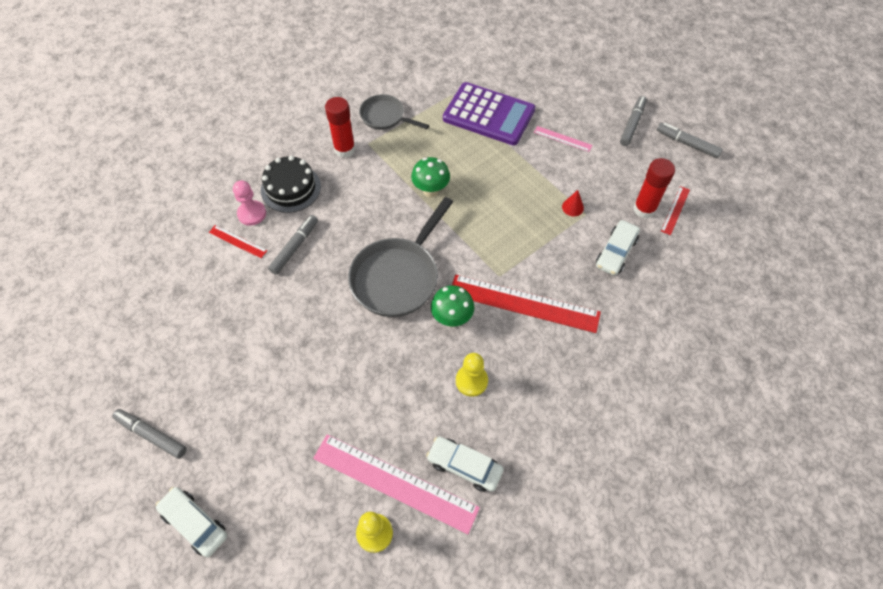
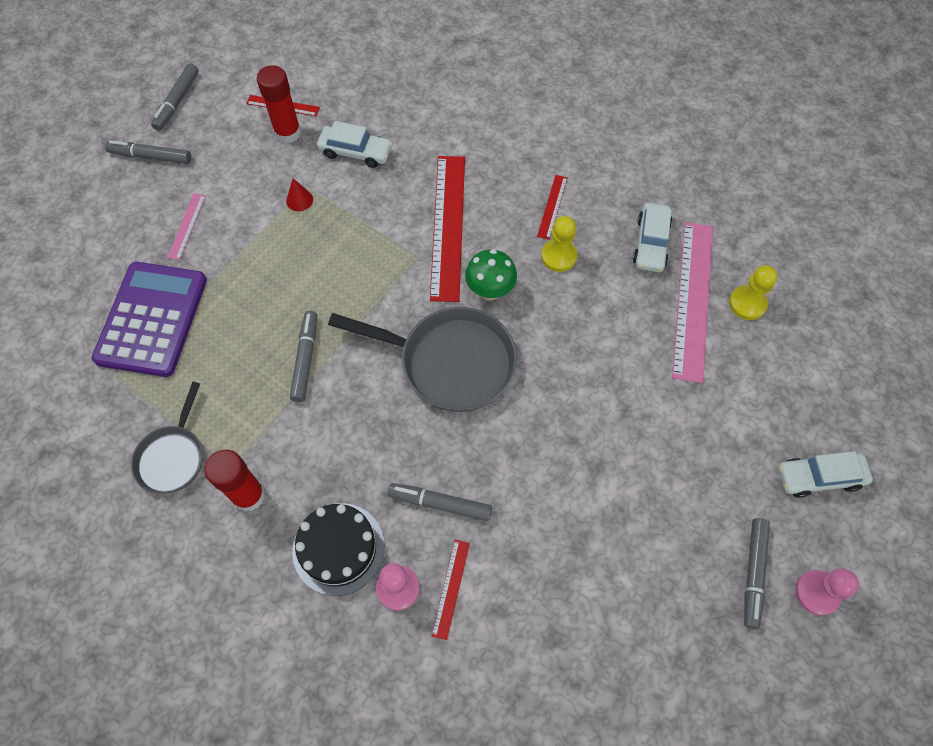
camera: 105 degrees left, 5 degrees up
white car [156,487,227,557] -> white car turned 60 degrees clockwise [778,451,873,498]
green mushroom [411,157,450,198] -> grey marker [290,311,317,402]
none -> red ruler [537,175,567,240]
none -> pink pawn [795,568,859,616]

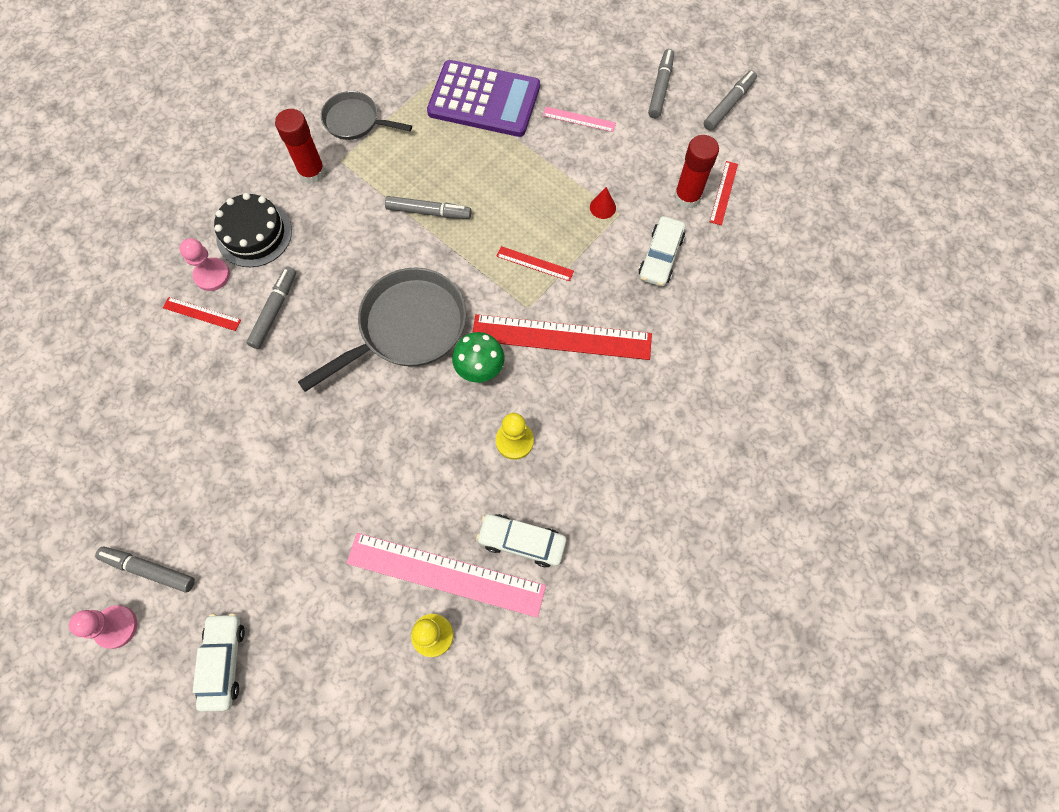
camera: 95 degrees right, 5 degrees up
grey marker [151,63,199,131] -> grey marker turned 105 degrees clockwise [704,70,757,130]
grey pan [328,307,517,412] -> grey pan turned 150 degrees counterclockwise [298,267,466,392]
red ruler [537,175,567,240] -> red ruler moved to [496,246,574,281]

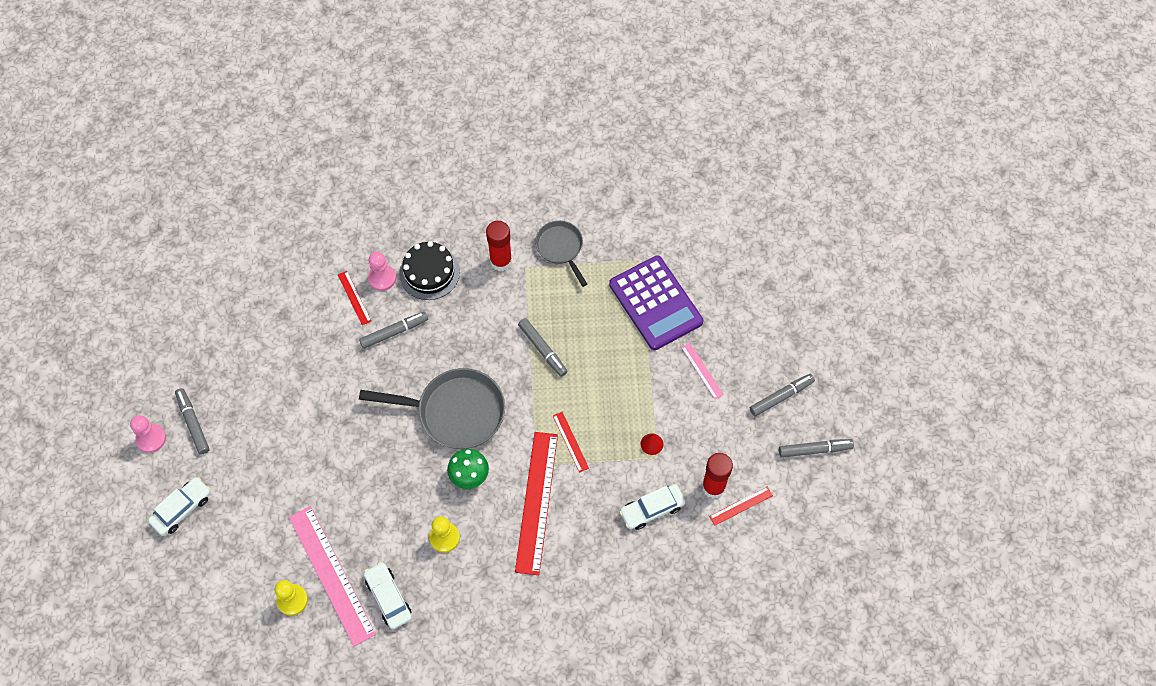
camera: 45 degrees right, 5 degrees down
red ruler [473,314,652,360] -> red ruler turned 45 degrees clockwise [515,432,558,575]

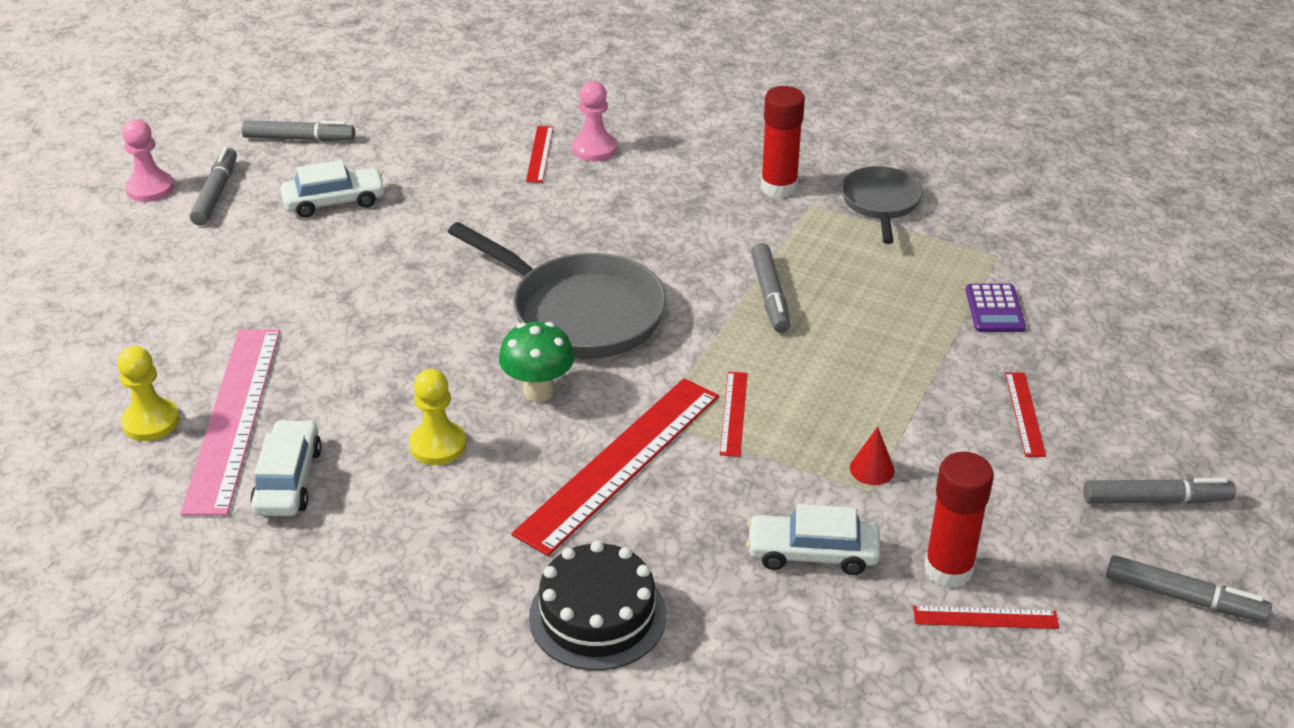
camera: 30 degrees right, 25 degrees down
white car [148,477,211,536] -> white car moved to [280,160,386,217]
grey marker [359,312,428,349] -> grey marker moved to [242,120,355,141]
black cake [399,241,460,300] -> black cake moved to [529,541,666,671]
purple calculator [609,256,703,350] -> purple calculator [966,284,1026,332], size x0.44
pink ruler [681,343,724,399] -> red ruler [1005,372,1046,457]

